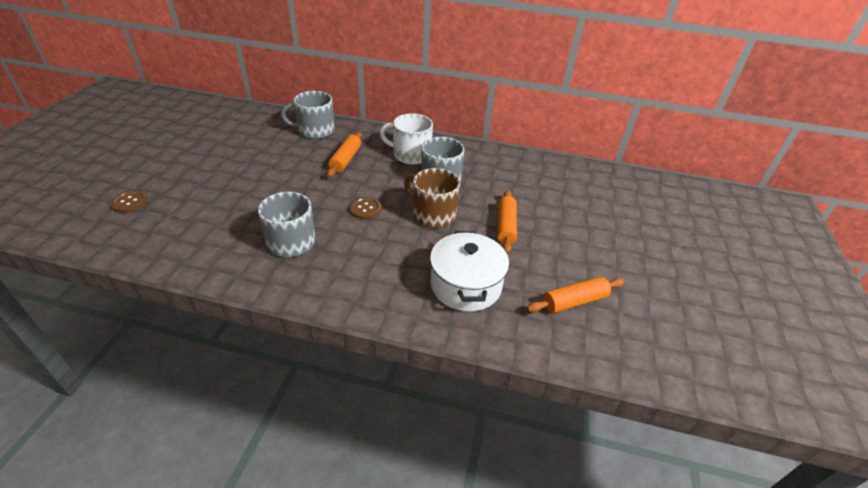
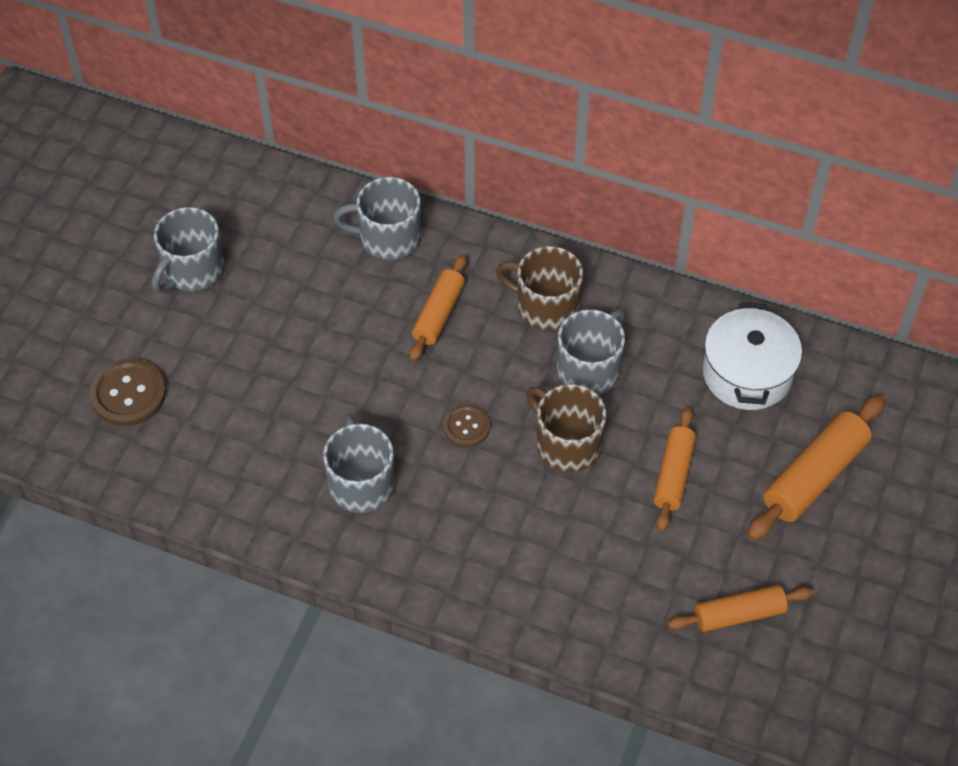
camera: 10 degrees right, 15 degrees up
brown button [110,190,148,213] -> brown button [89,358,166,426], size x1.61
white mug [380,114,433,165] -> brown mug [496,246,583,331]
white pot [430,231,509,312] -> white pot moved to [703,302,802,410]
none -> grey mug [152,207,225,293]
none -> orange rolling pin [747,395,885,541]

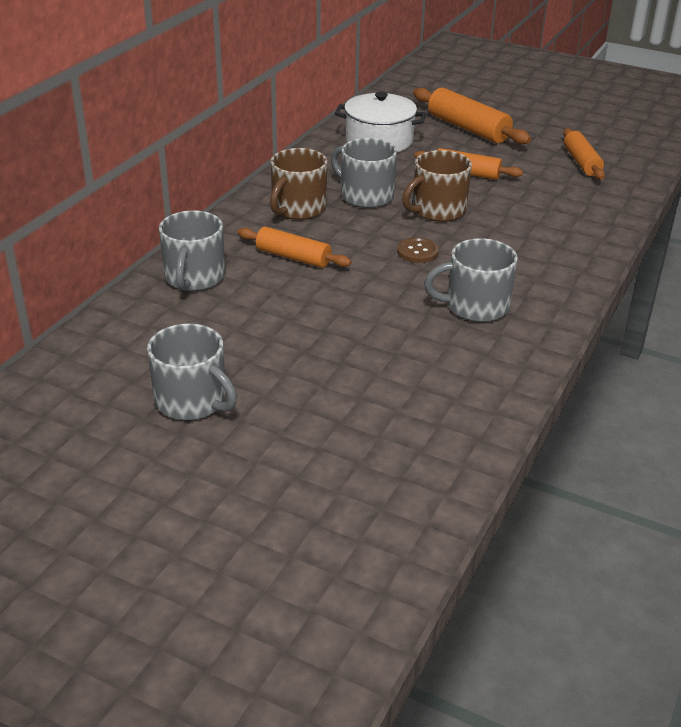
camera: 85 degrees left, 20 degrees down
brown button [89,358,166,426] -> none

